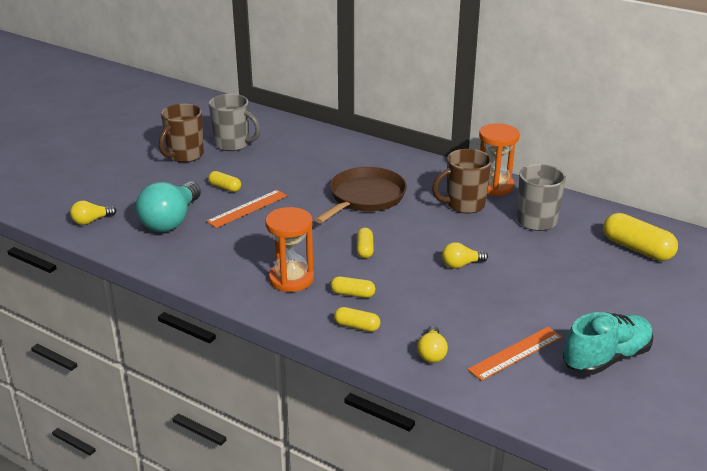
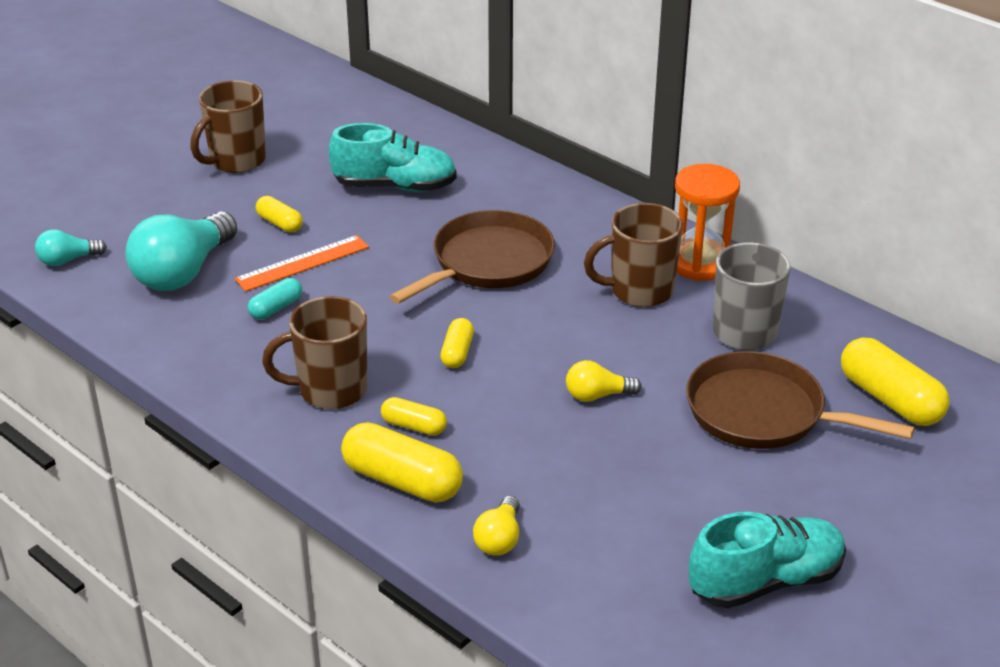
camera: 10 degrees right, 5 degrees up
yellow light bulb [70,200,117,225] -> turquoise light bulb [35,229,107,266]
grey mug [209,94,261,151] -> none
orange hourglass [265,207,314,292] -> brown mug [262,296,367,409]
yellow capsule [334,307,380,332] -> yellow capsule [341,422,463,503], size x1.83
orange ruler [468,327,562,381] -> none
none -> turquoise capsule [248,278,302,320]
none -> turquoise shoe [328,123,457,192]
none -> brown pan [686,351,915,449]

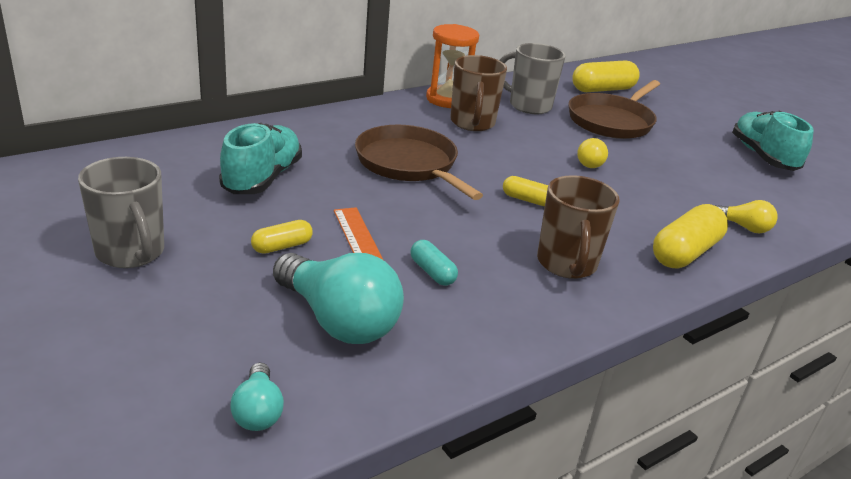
camera: 80 degrees left, 5 degrees down
brown mug [190,80,266,173] -> grey mug [78,157,164,268]
yellow capsule [381,397,447,436] -> none

